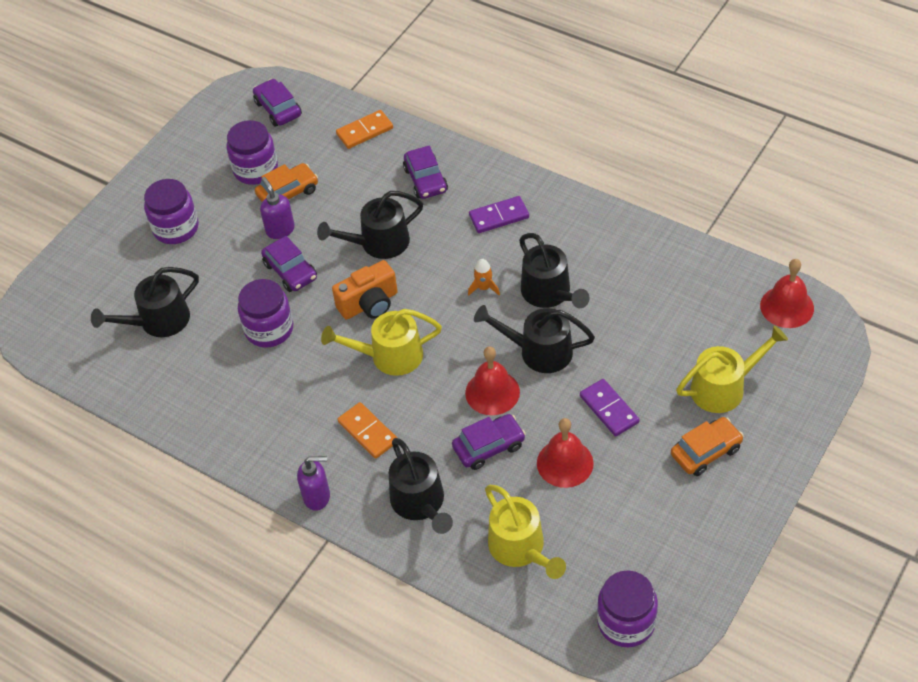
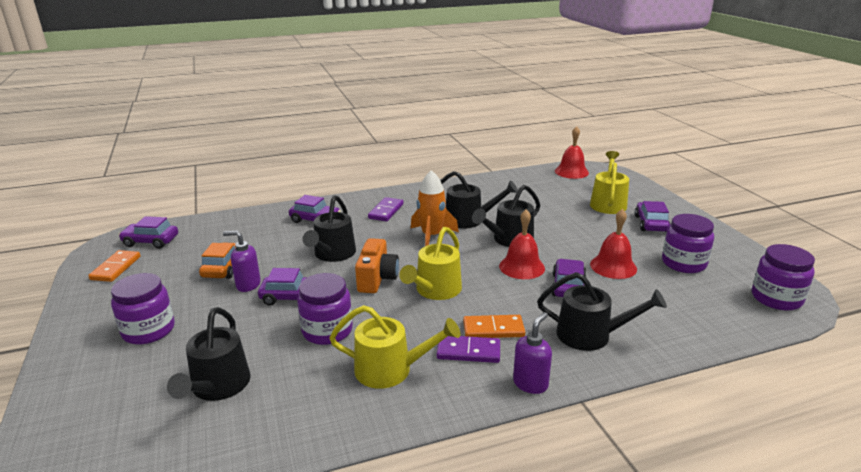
camera: 55 degrees left, 25 degrees down
purple jar [227,120,278,185] -> purple jar moved to [662,214,714,273]
orange domino [336,110,393,149] -> orange domino moved to [88,250,141,282]
orange rocket [468,259,500,296] -> orange rocket [411,170,459,246], size x1.95
yellow watering can [485,485,566,579] -> yellow watering can moved to [329,305,460,389]
purple domino [580,379,640,436] -> purple domino moved to [437,336,500,363]
orange car [671,417,744,476] -> purple car [635,201,671,232]

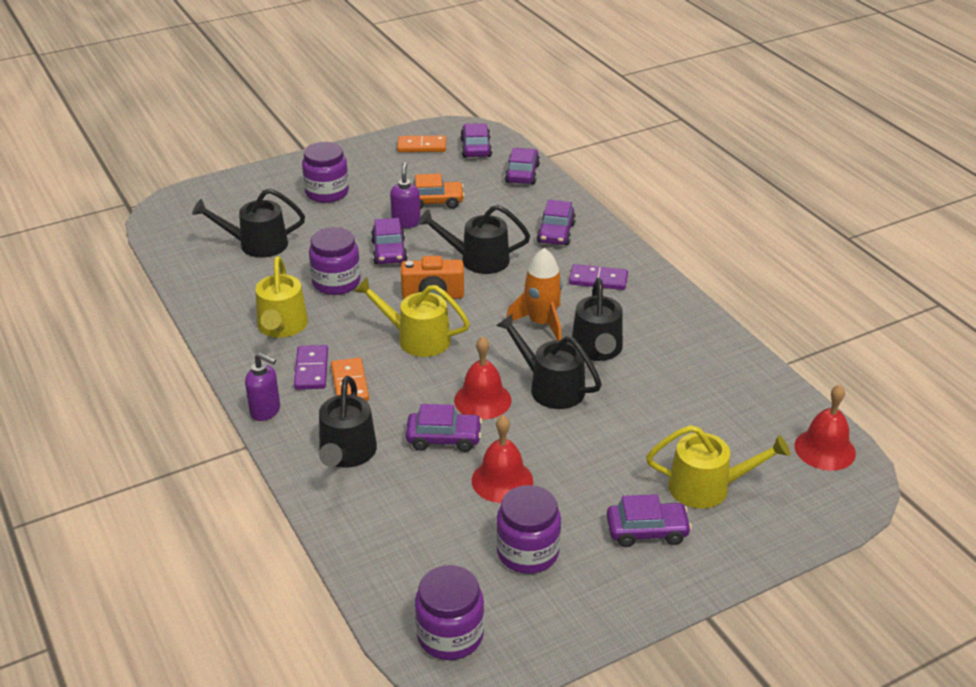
camera: 80 degrees right, 10 degrees up
none -> purple car [505,148,540,185]

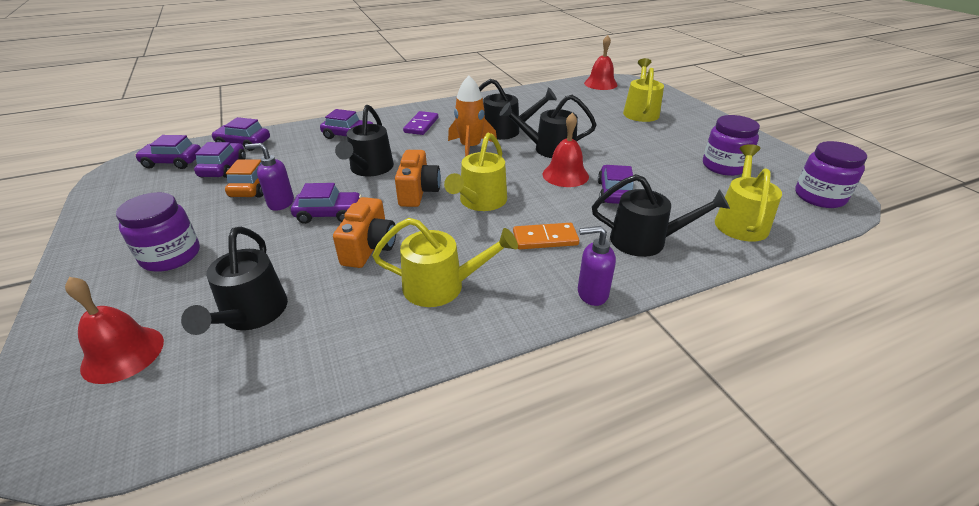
camera: 85 degrees left, 0 degrees up
purple soap dispenser [245,353,280,421] -> purple soap dispenser turned 120 degrees counterclockwise [578,226,616,306]
purple domino [294,345,328,390] -> none
purple jar [309,227,361,295] -> orange camera [333,197,396,268]
orange domino [397,136,446,152] -> none
red bell [472,415,533,503] -> red bell moved to [65,277,164,384]
black watering can [496,314,602,409] -> black watering can turned 45 degrees clockwise [500,95,597,158]
purple car [607,494,692,547] -> purple car moved to [194,142,246,178]
none -> yellow watering can [715,144,782,242]

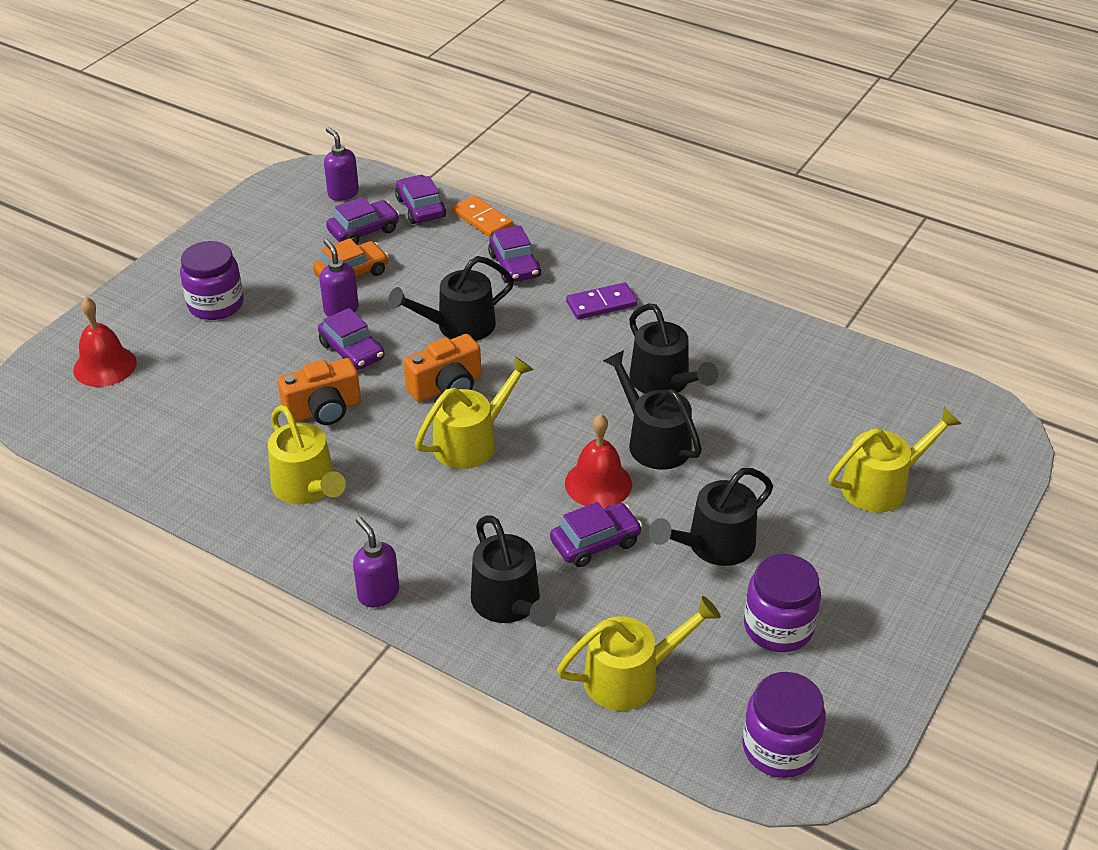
camera: 55 degrees right, 5 degrees up
purple car [135,135,201,169] -> purple soap dispenser [324,127,359,201]
black watering can [181,227,288,335] -> black watering can moved to [649,468,773,566]
yellow watering can [444,133,507,211] -> yellow watering can turned 150 degrees clockwise [415,356,534,469]
orange rocket [448,76,497,157] -> none
orange domino [513,223,579,249] -> orange domino moved to [452,195,513,237]
red bell [584,35,618,90] -> none

